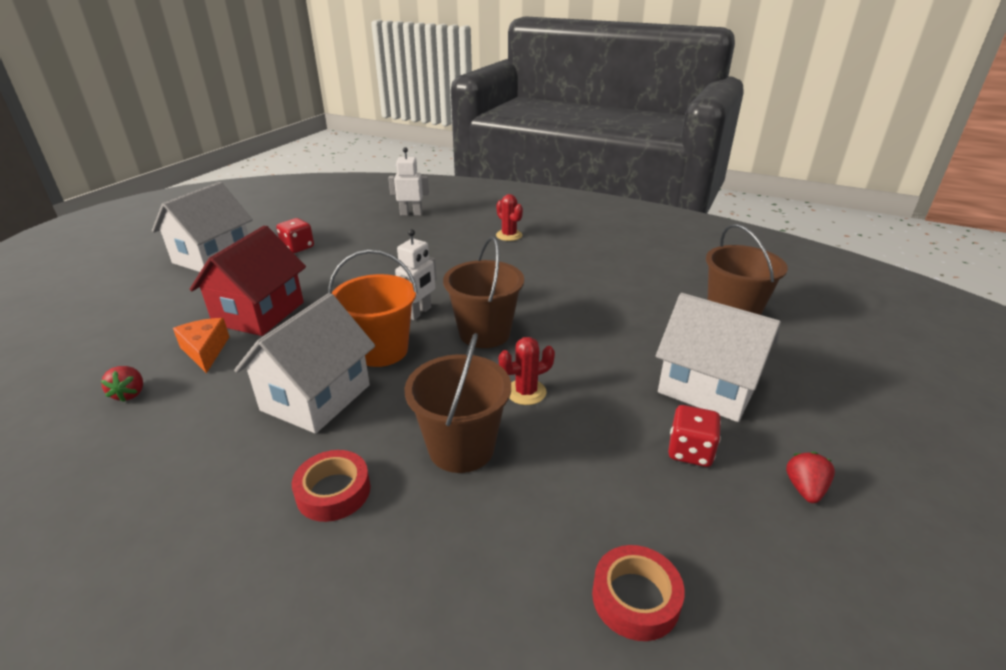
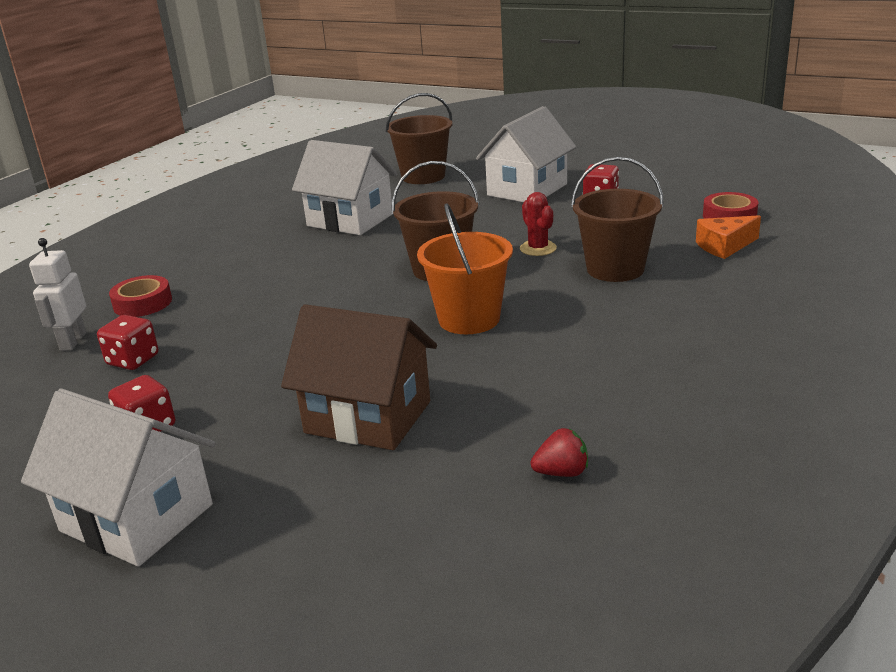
camera: 85 degrees left, 5 degrees down
orange cheese [173,318,229,373] -> orange cheese moved to [696,215,761,259]
red house [189,225,306,336] -> brown house [281,304,437,450]
white house [234,293,375,433] -> white house moved to [292,140,398,235]
red tape [292,450,370,522] -> red tape moved to [109,275,172,317]
white robot [395,229,437,320] -> none
red cactus [496,194,523,241] -> none
red strawberry [786,452,835,503] -> none
none -> red dice [97,315,158,370]

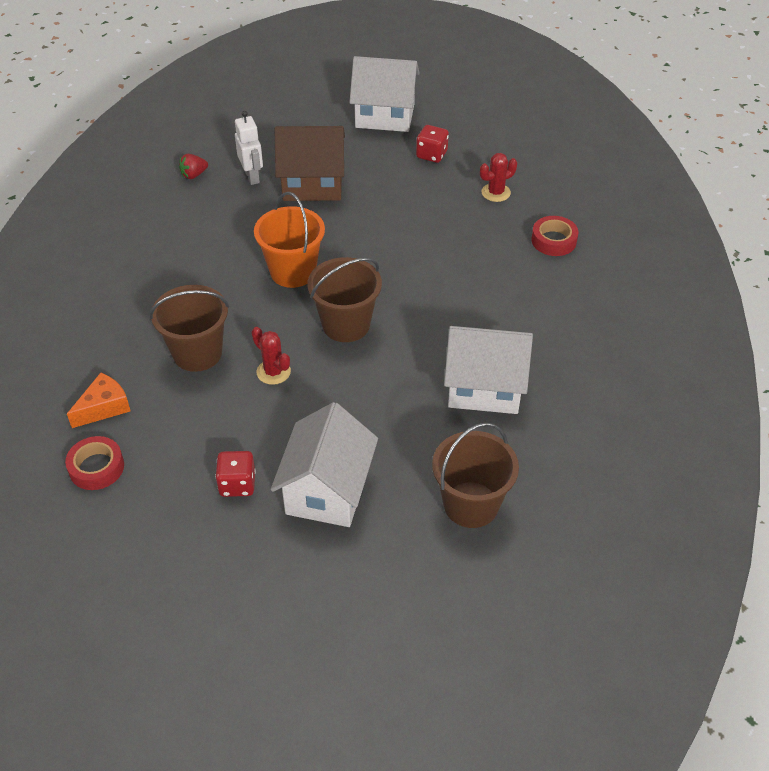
camera: 155 degrees right, 20 degrees up
white robot [29,238,86,351] -> white robot moved to [235,111,263,185]
red dice [97,315,158,370] -> red cactus [480,153,517,202]

